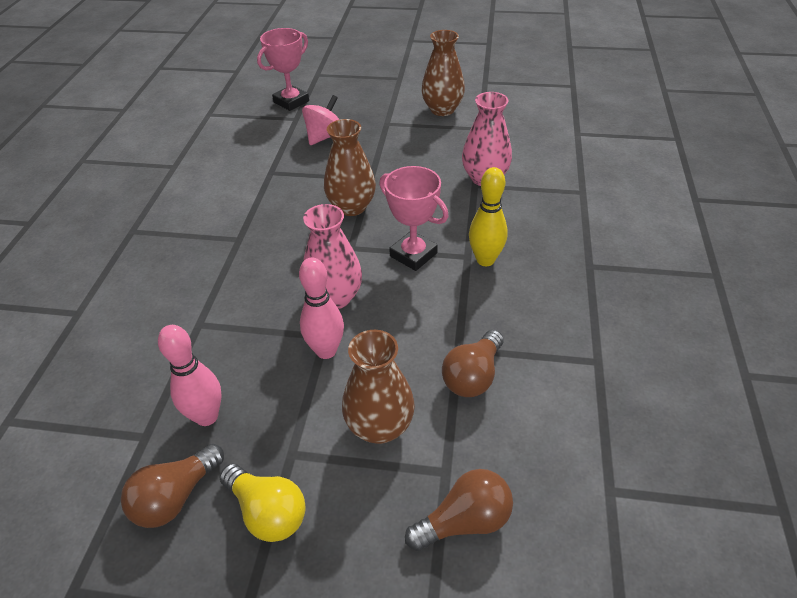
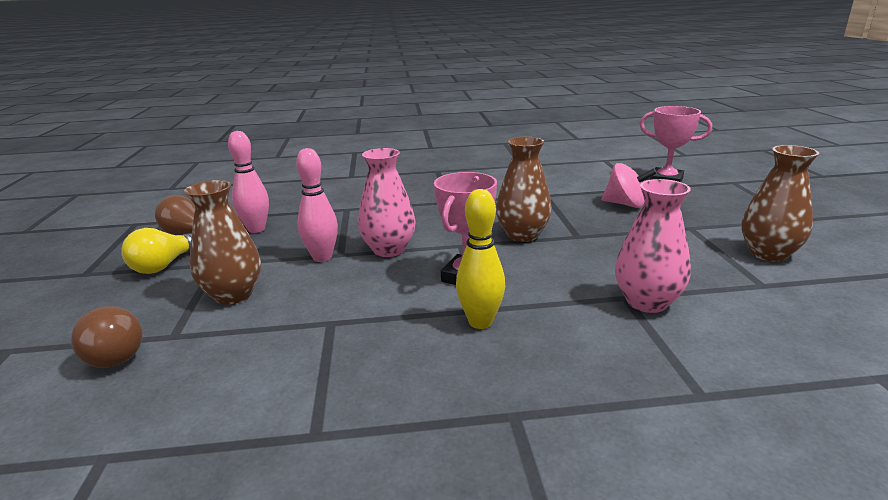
camera: 75 degrees right, 20 degrees down
brown light bulb [442,330,504,397] -> none

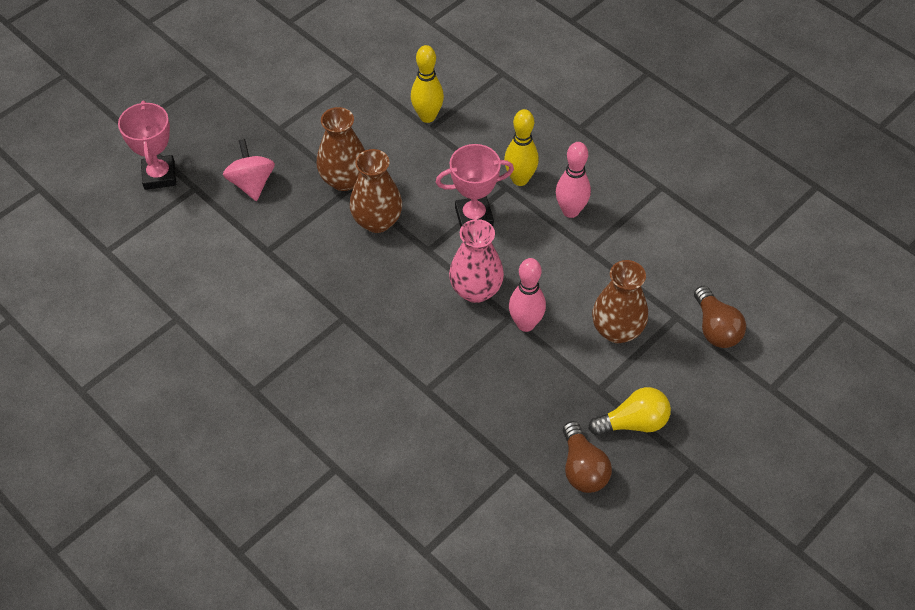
camera: 130 degrees left, 30 degrees up
brown light bulb [71,306,143,368] -> brown light bulb turned 150 degrees clockwise [694,286,746,348]
pink bowling pin [228,131,269,233] -> pink bowling pin moved to [556,142,591,218]
pink vase [615,179,691,313] -> yellow bowling pin [411,45,444,123]
brown vase [741,145,819,262] -> brown vase moved to [317,107,365,191]

